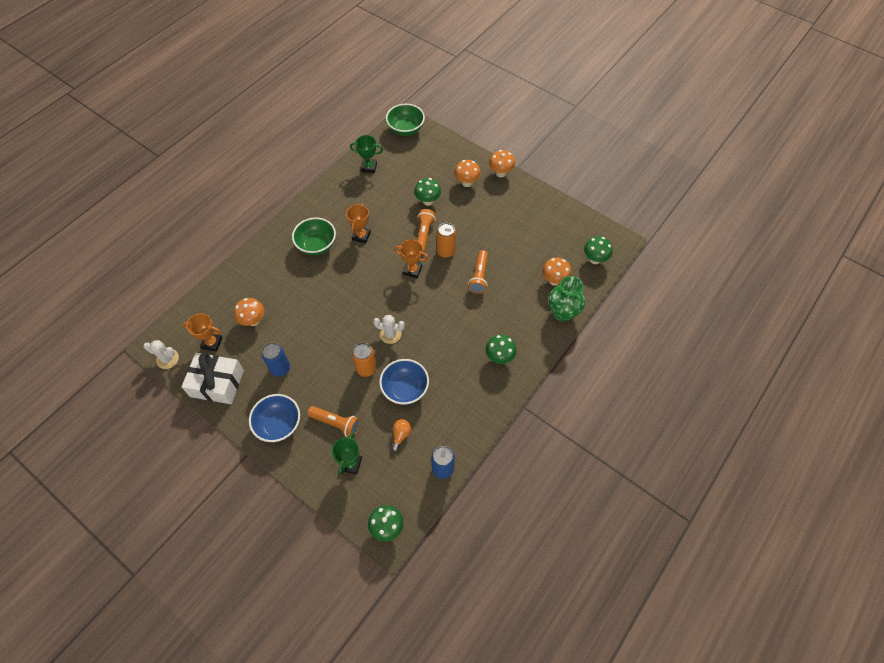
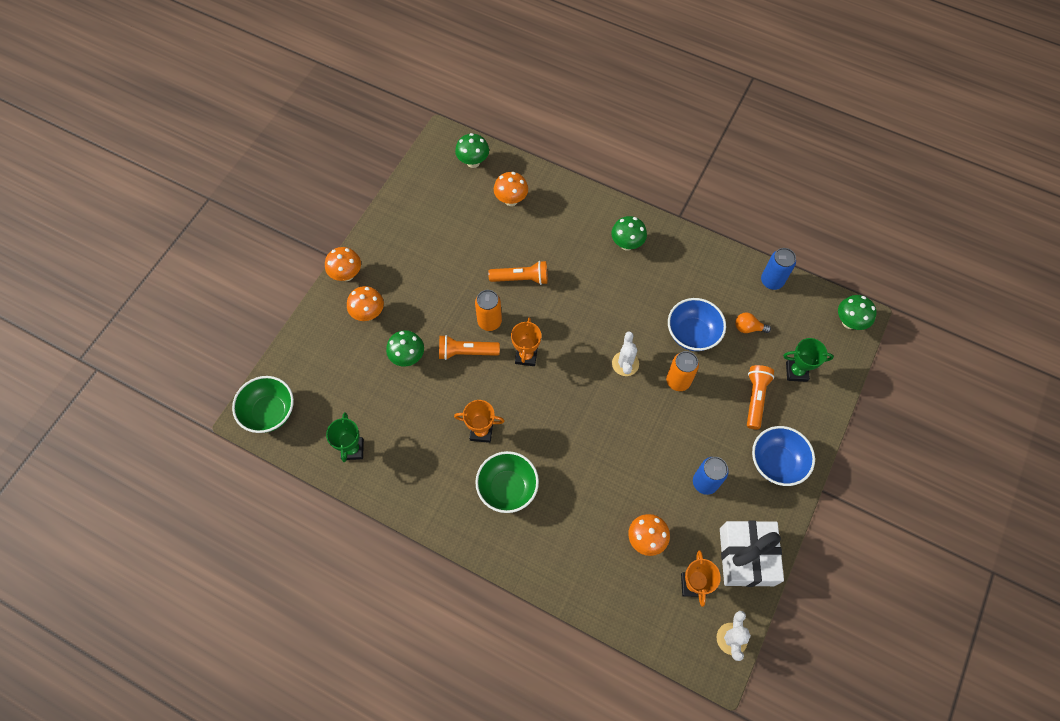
camera: 100 degrees left, 5 degrees up
green vase [549,276,585,322] -> none

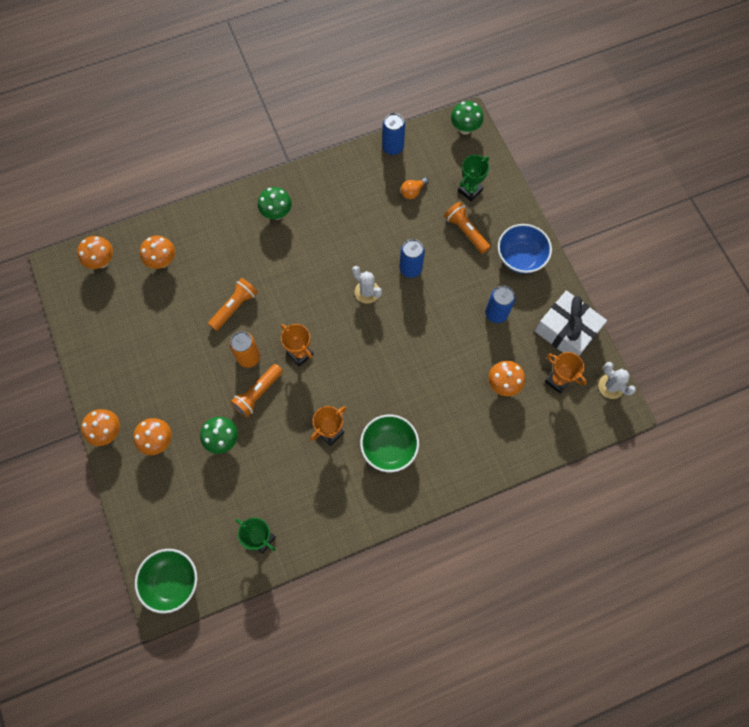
camera: 50 degrees left, 5 degrees up
green mushroom [455,133,489,168] -> orange mushroom [77,236,113,269]
orange can [666,351,699,391] -> blue can [399,239,425,278]
blue bowl [668,298,726,351] -> none

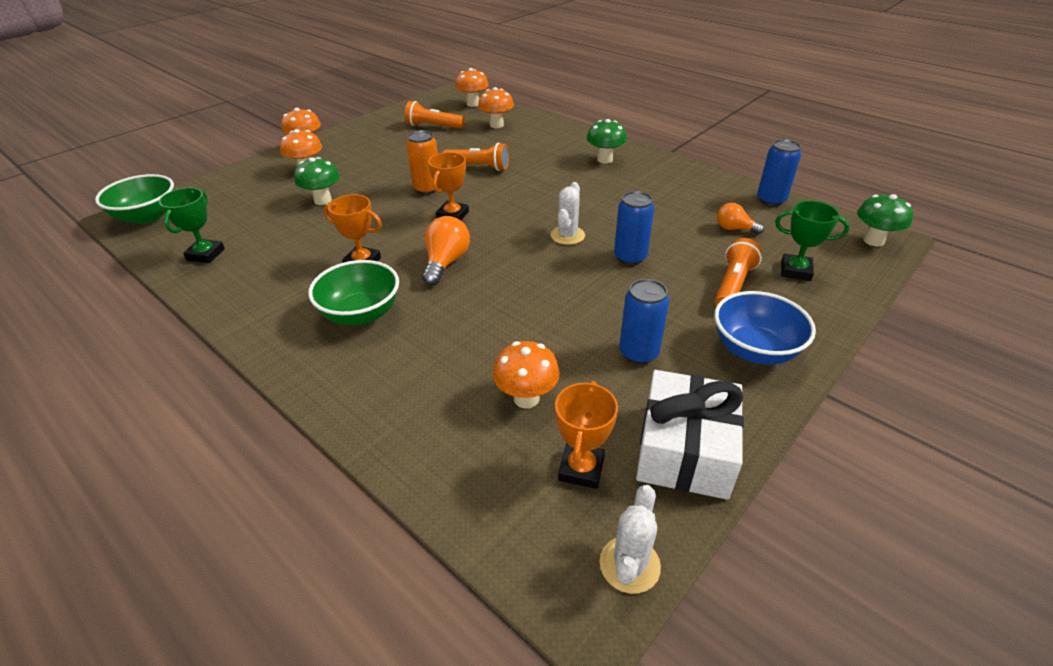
camera: 65 degrees right, 30 degrees down
orange flashlight [230,364,283,417] -> orange flashlight moved to [404,101,465,129]
none -> orange light bulb [422,216,470,286]

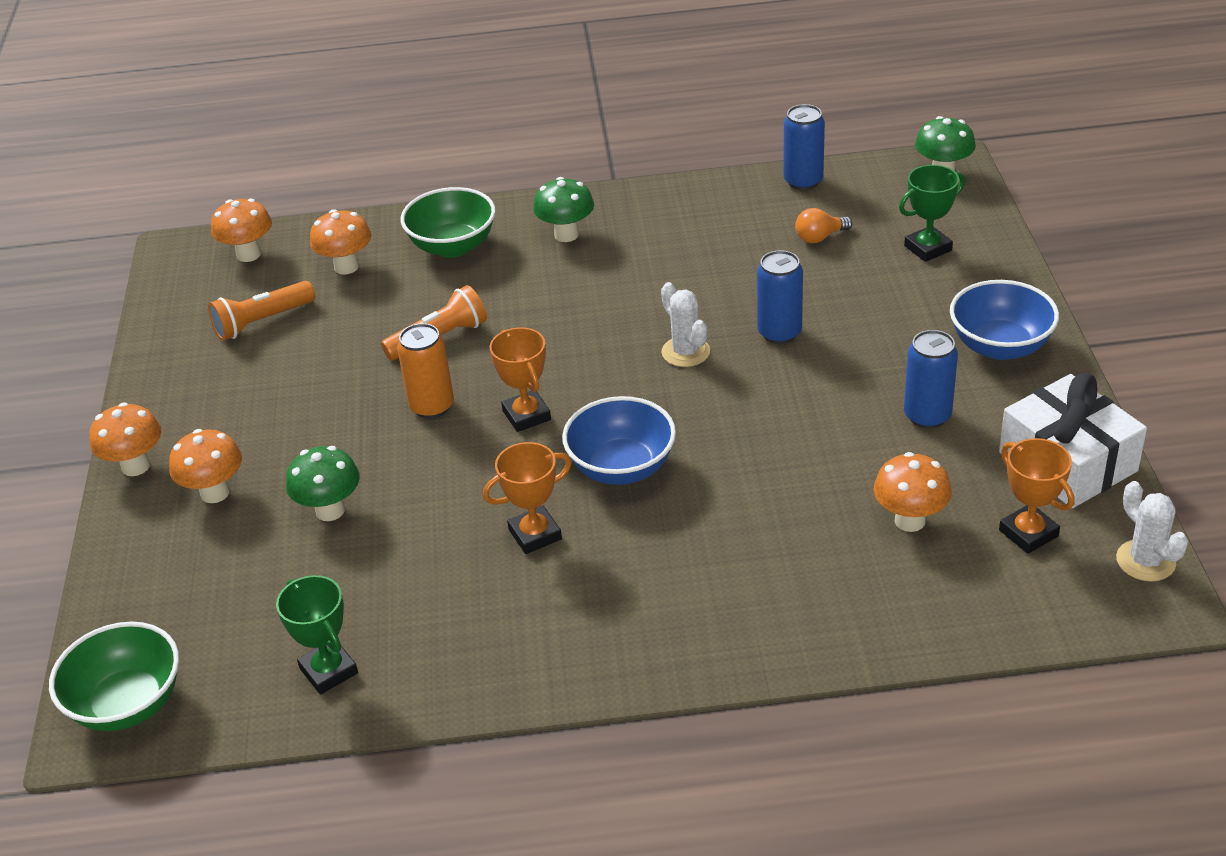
camera: 45 degrees left, 0 degrees up
green bowl [308,260,399,325] -> green bowl moved to [401,187,496,258]
orange light bulb [422,216,470,286] -> blue bowl [562,396,676,485]
orange flashlight [715,238,762,306] -> none

